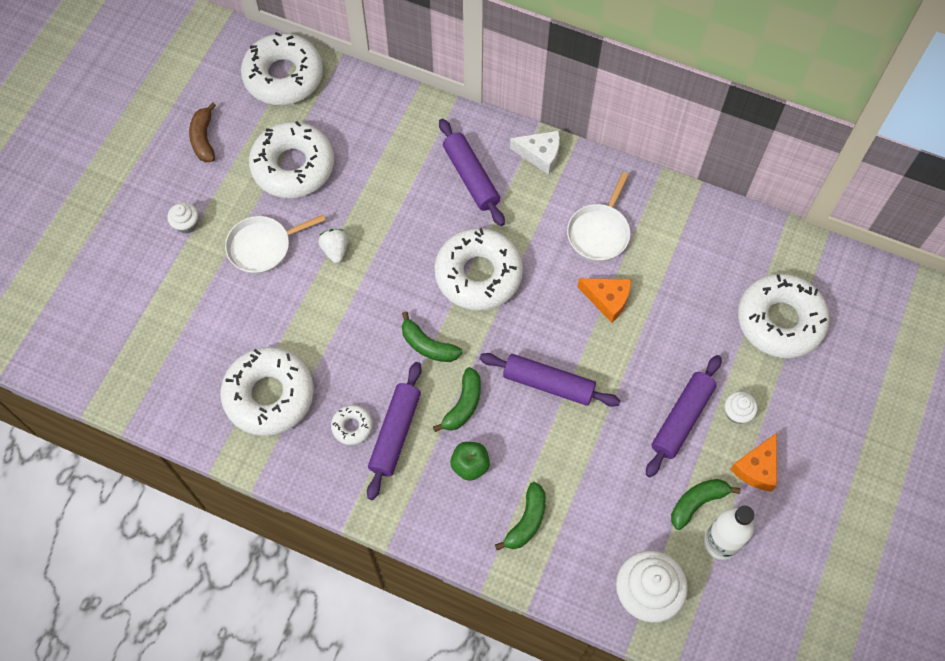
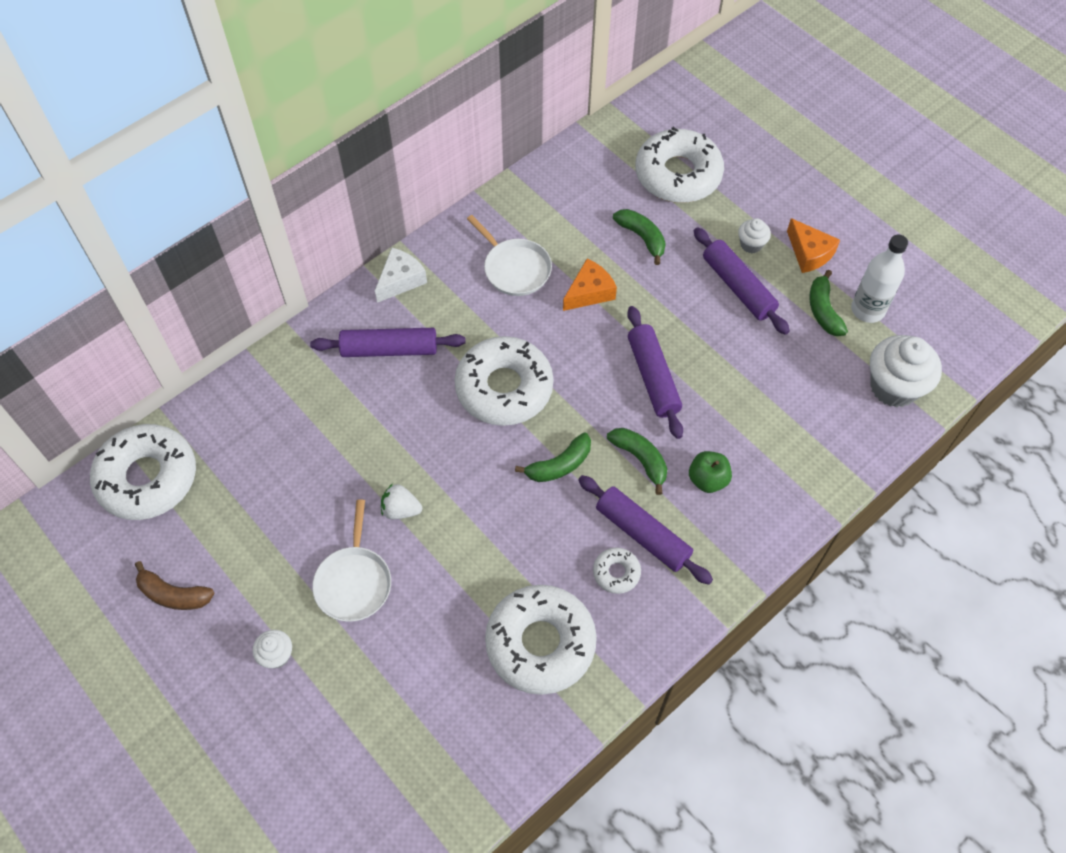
camera: 65 degrees left, 5 degrees down
white donut [249,121,334,198] -> none
purple rolling pin [479,353,621,407] -> purple rolling pin turned 60 degrees counterclockwise [627,306,683,439]
green banana [495,482,546,550] -> green banana moved to [613,209,666,265]

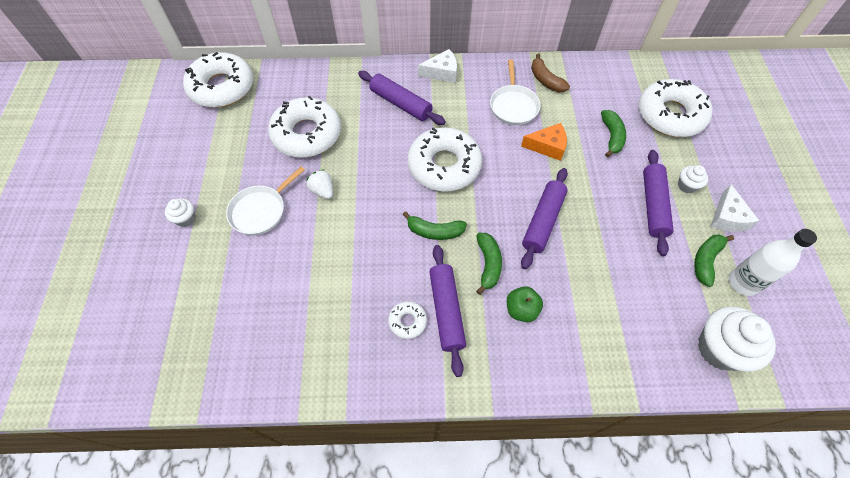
camera: 40 degrees right, 0 degrees up
brown banana [135,561,214,610] -> brown banana moved to [531,53,570,92]
white donut [485,585,597,695] -> white donut moved to [268,96,341,158]
orange cheese [787,218,840,273] -> white cheese [710,184,759,232]

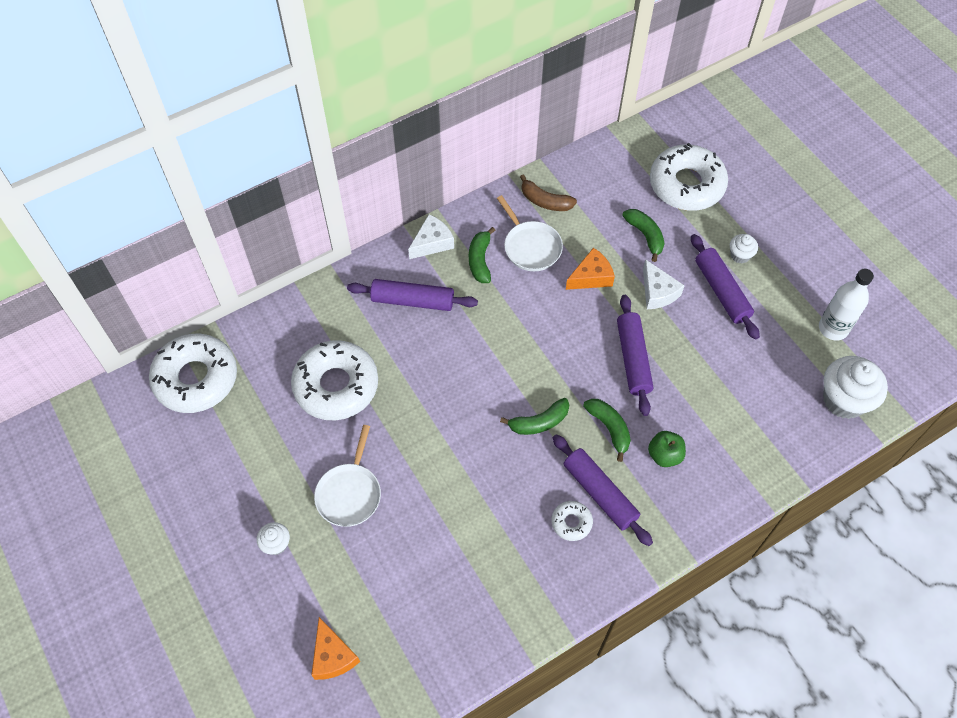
camera: 30 degrees left, 0 degrees up
white strawberry [306,169,333,199] -> none
white donut [408,127,482,192] -> none
green banana [694,234,734,287] -> green banana moved to [469,227,496,283]
white cheese [710,184,759,232] -> white cheese moved to [643,259,685,309]
none -> orange cheese [311,617,360,680]

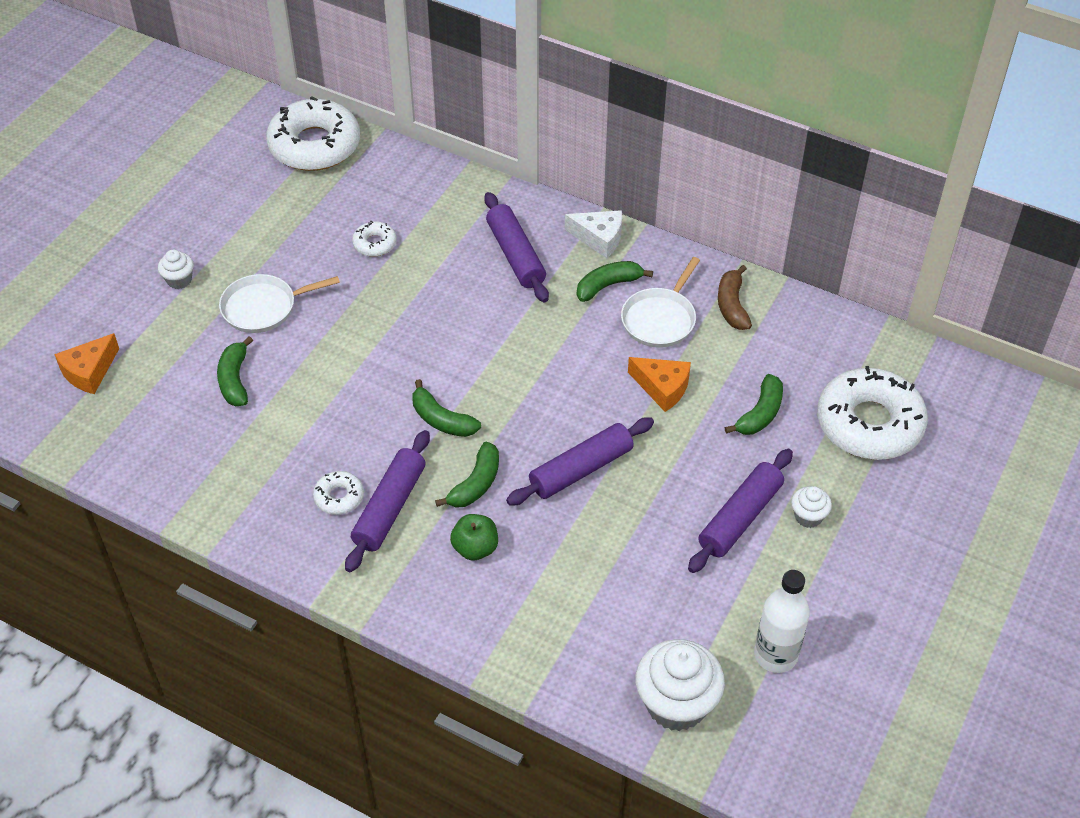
camera: 60 degrees right, 10 degrees down
white donut [291,340,378,420] -> white donut [352,221,397,257], size x0.45
white cheese [643,259,685,309] -> none
none -> green banana [217,337,253,406]

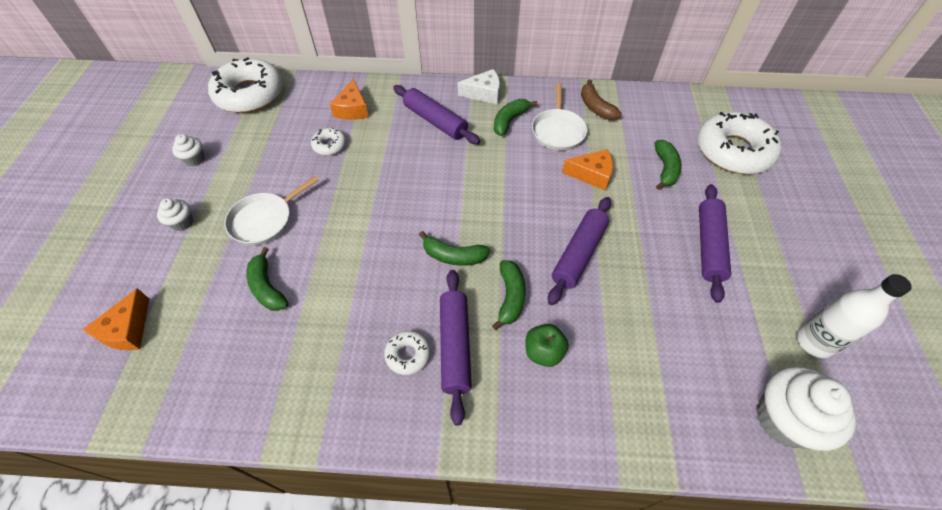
camera: 25 degrees left, 5 degrees up
white cupcake [791,486,832,528] -> white cupcake moved to [172,134,205,166]
none -> orange cheese [330,79,369,120]

